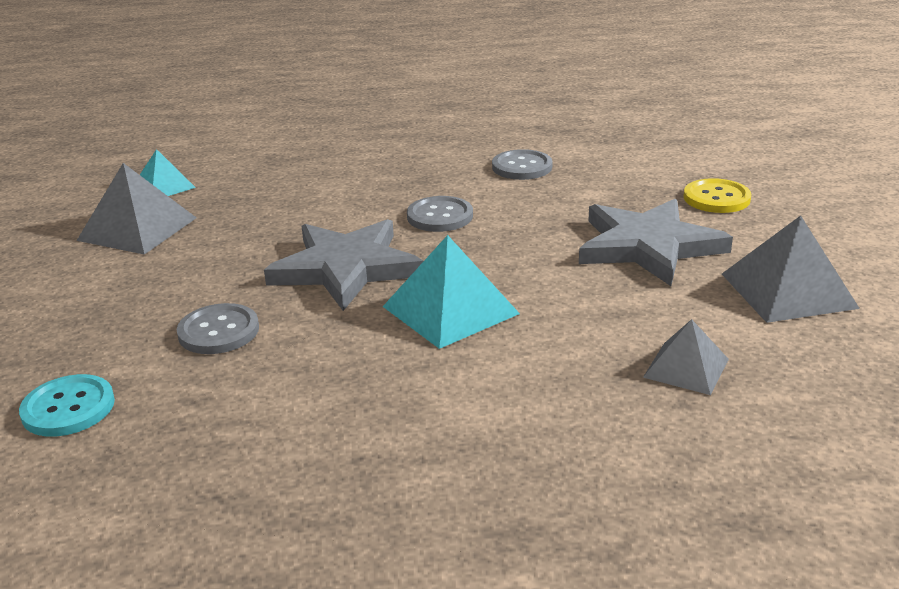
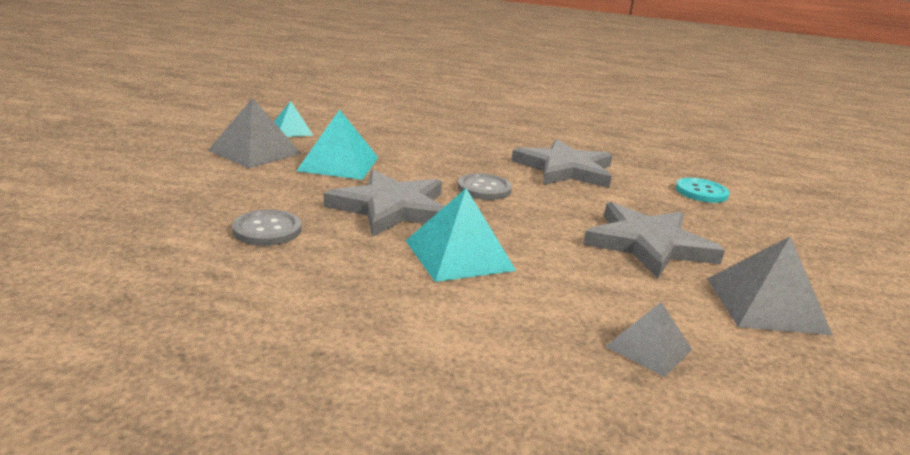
camera: 10 degrees right, 5 degrees down
turquoise button [19,374,115,437] -> turquoise button moved to [676,178,730,203]
grey button [492,149,552,180] -> grey star [511,139,613,188]
yellow button [684,178,751,213] -> none
none -> turquoise pyramid [297,109,378,180]

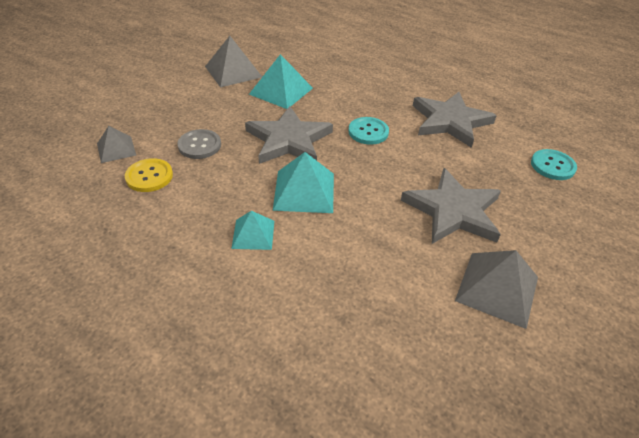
camera: 25 degrees right, 20 degrees up
turquoise pyramid [274,101,314,137] -> turquoise pyramid moved to [231,211,274,250]
grey button [458,173,512,200] -> turquoise button [348,117,389,145]
grey pyramid [605,302,692,377] -> grey pyramid moved to [97,126,136,163]
none -> yellow button [125,158,173,192]

